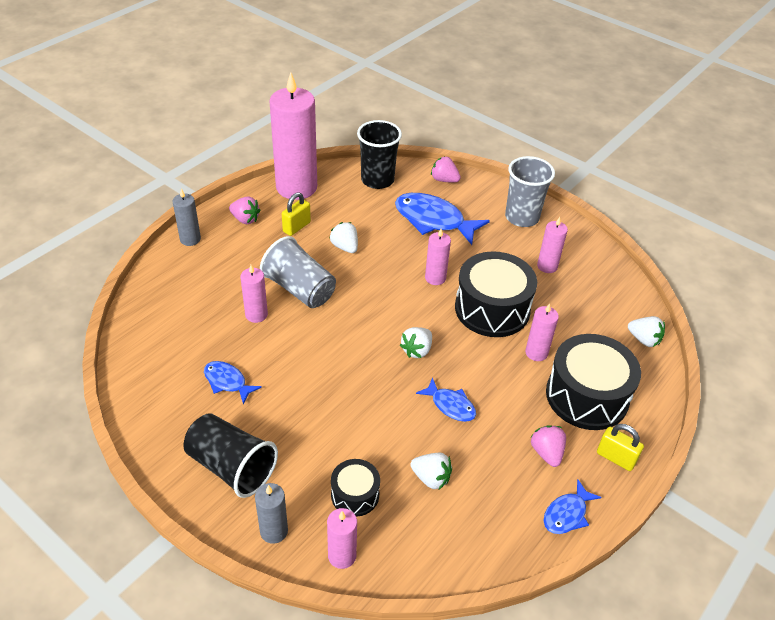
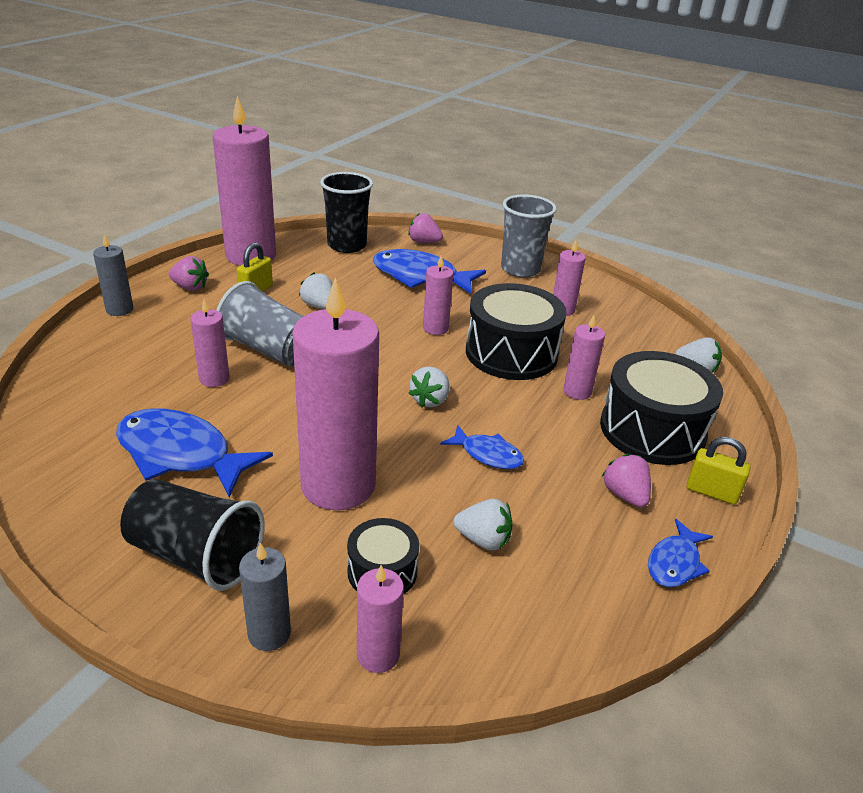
camera: 10 degrees left, 10 degrees down
blue fish [204,361,262,404] -> blue fish [116,409,273,497], size x1.85
none -> pink candle [292,278,379,510]

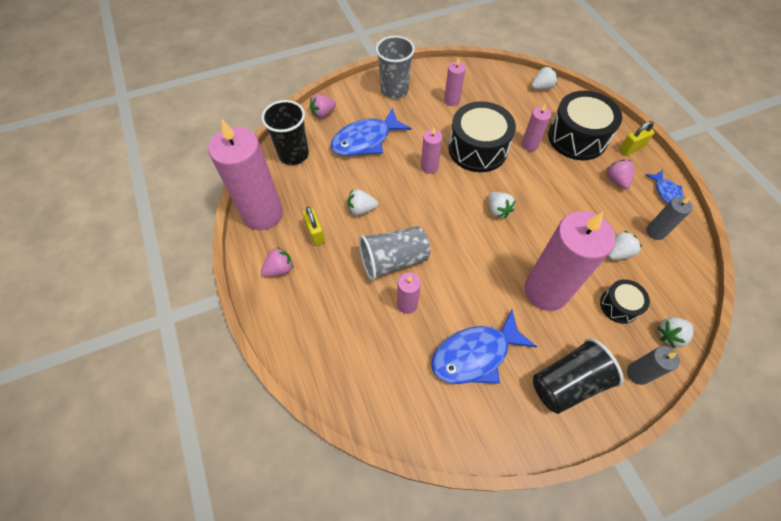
camera: 50 degrees left, 25 degrees up
grey candle [93,234,133,316] -> grey candle moved to [646,197,693,240]
pink candle [357,565,404,673] -> white strawberry [658,317,693,348]
blue fish [440,425,524,469] -> none
pink strawberry [602,453,651,508] -> pink strawberry turned 60 degrees clockwise [606,160,634,189]

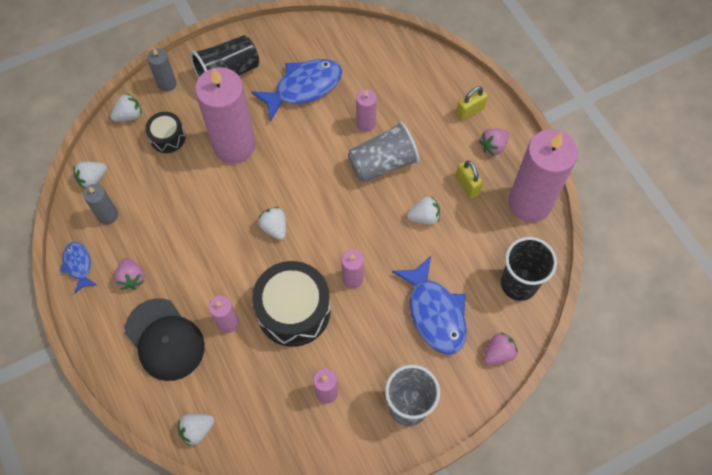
camera: 175 degrees right, 5 degrees up
blue fish [330,107,411,156] -> blue fish turned 105 degrees clockwise [392,256,467,355]
black drum [548,91,622,160] -> black cap [125,298,205,381]
white strawberry [608,231,642,260] -> white strawberry moved to [73,162,107,189]
yellow padlock [619,121,655,156] -> yellow padlock moved to [456,86,488,121]

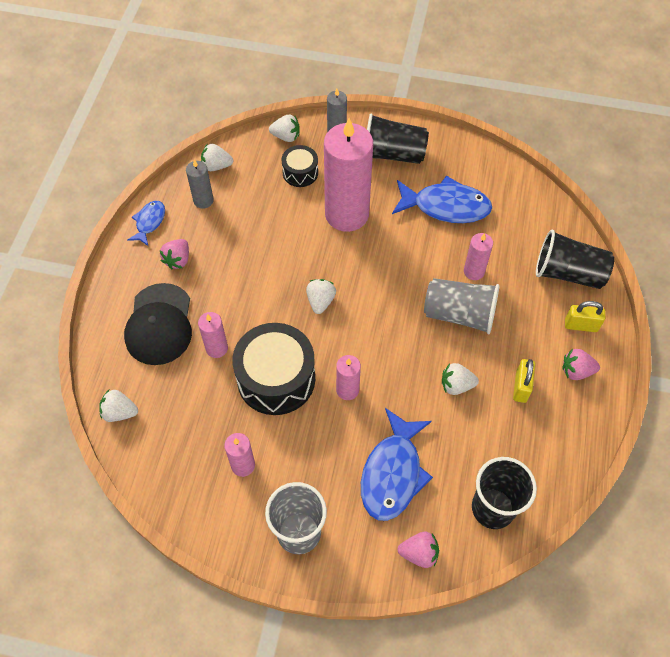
camera: 40 degrees right, 5 degrees down
white strawberry [407,196,440,225] -> white strawberry turned 150 degrees clockwise [442,363,479,395]
pink candle [508,129,578,222] -> none
none -> black cup [536,230,614,289]

